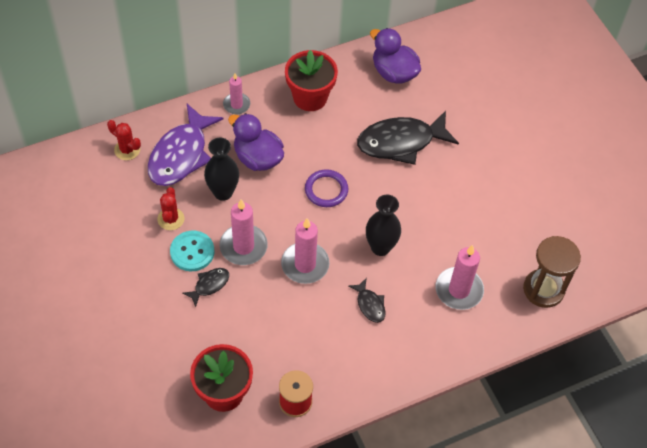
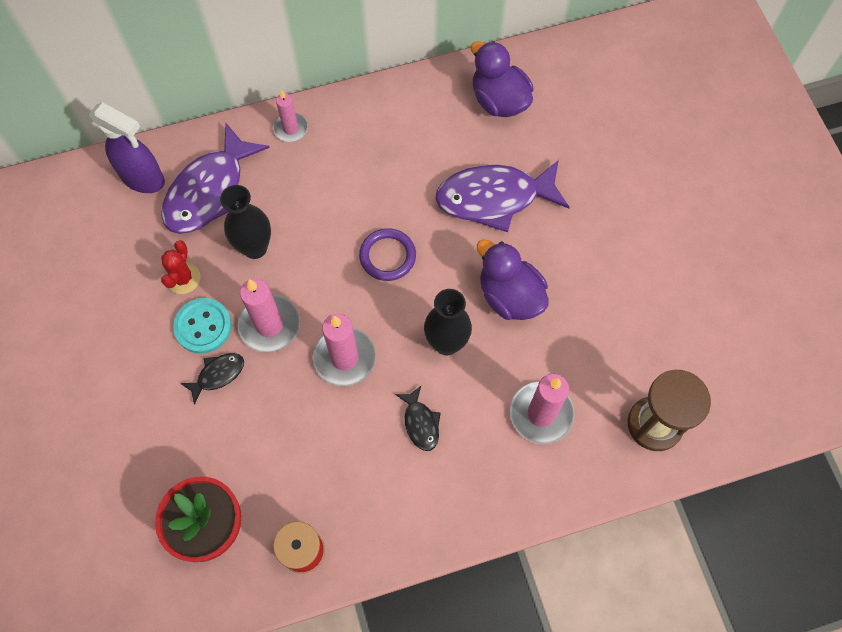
camera: 10 degrees right, 10 degrees up
red cactus [107,120,141,160] -> purple spray bottle [89,102,165,193]
purple duck [228,113,284,171] -> purple duck moved to [477,239,548,320]
red flower pot [285,50,338,111] -> none
black fish [357,111,459,165] -> purple fish [436,160,570,232]

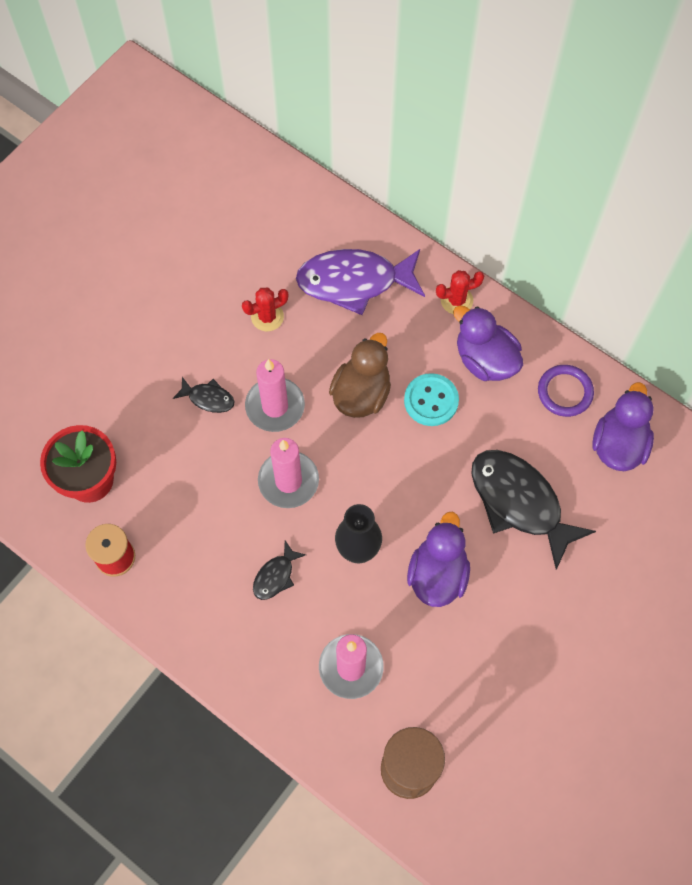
camera: 55 degrees right, 0 degrees up
purple spray bottle [89,102,165,193] -> none
turquoise button [173,298,232,354] -> turquoise button moved to [404,373,459,426]
black vase [220,185,271,259] -> none
pink candle [273,90,308,142] -> red cactus [436,270,484,314]
purple ring [359,228,416,281] -> purple ring moved to [538,365,594,417]
purple fish [436,160,570,232] -> black fish [471,450,596,570]
none -> brown duck [329,333,391,418]
none -> purple duck [453,305,523,381]

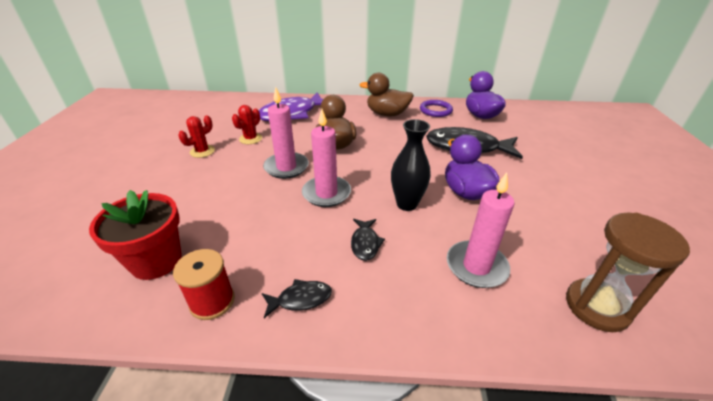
camera: 35 degrees left, 30 degrees down
black fish [173,377,235,413] -> black fish moved to [262,279,332,318]
turquoise button [404,373,459,426] -> none
red cactus [436,270,484,314] -> red cactus moved to [178,115,215,158]
purple duck [453,305,523,381] -> brown duck [359,73,414,116]

